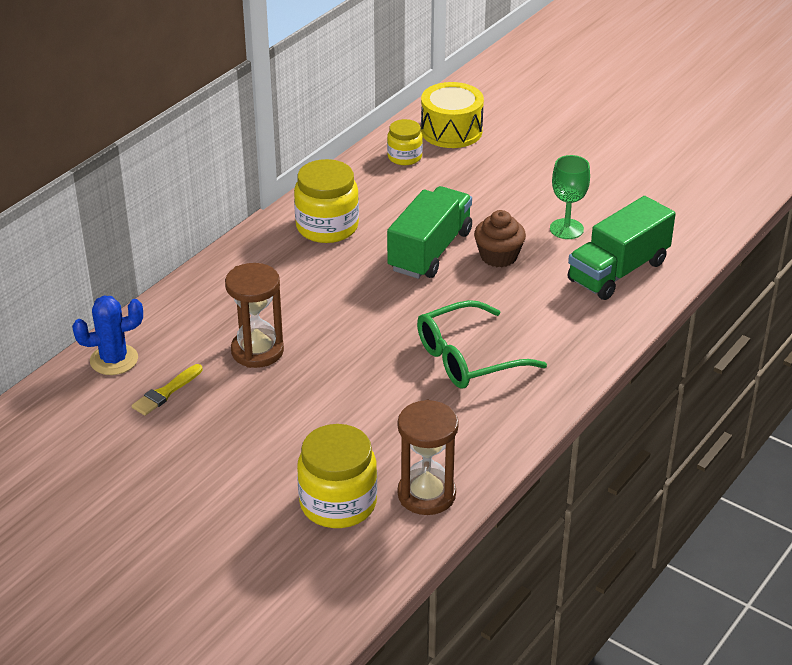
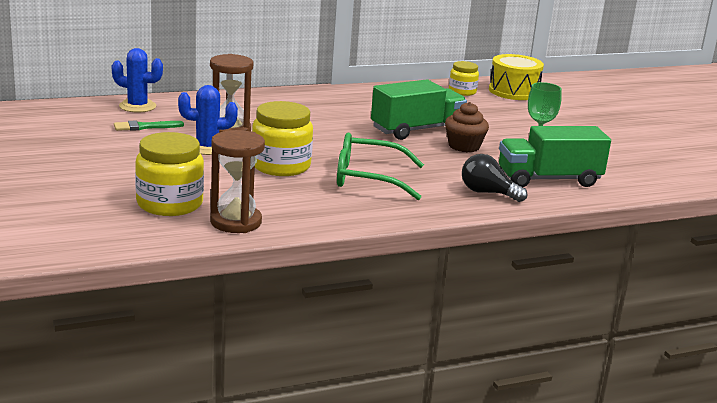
camera: 30 degrees right, 15 degrees down
yellow brush [132,364,203,416] -> green brush [114,120,184,131]
yellow jar [294,159,359,243] -> yellow jar moved to [252,101,313,176]
none -> blue cactus [178,85,238,155]
none -> black light bulb [462,154,527,202]

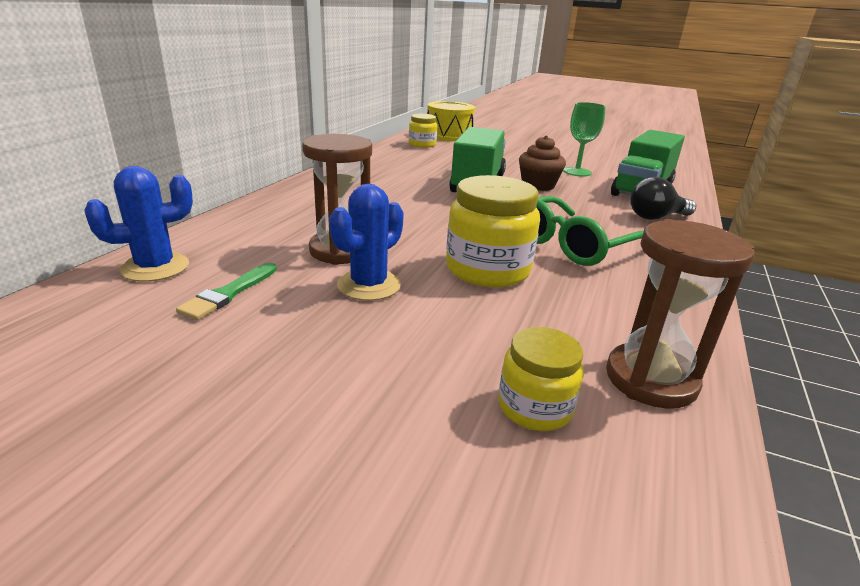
camera: 45 degrees left, 5 degrees up
yellow jar [135,132,204,216] -> yellow jar [498,327,584,431], size x0.59

